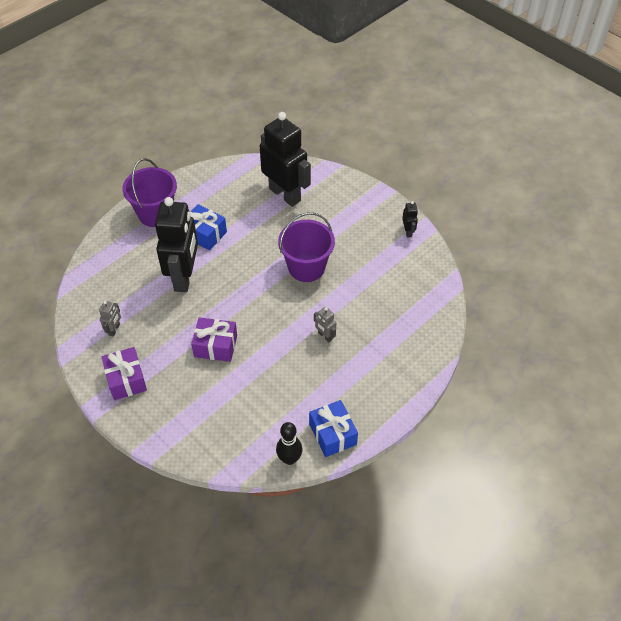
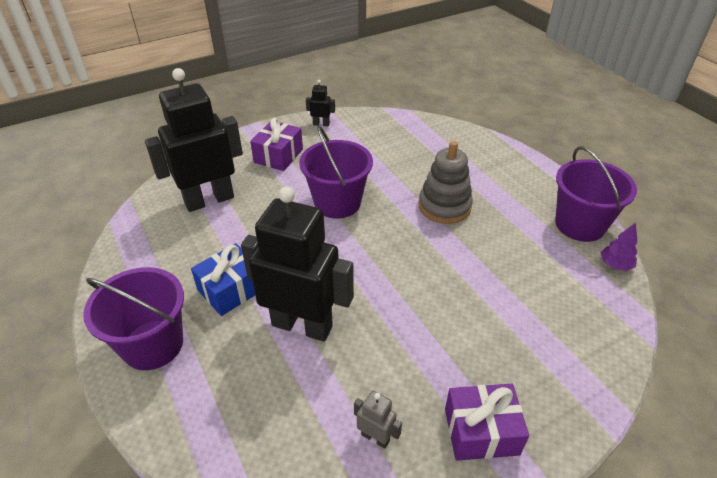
camera: 75 degrees left, 10 degrees down
purple gift [191,317,237,362] -> purple gift moved to [250,118,303,171]
black bowling pin [276,422,302,465] -> purple tree [601,223,637,271]
blue gift [309,400,358,457] -> purple bucket [555,146,637,242]
grey robot [314,307,336,342] -> grey stacking toy [419,141,473,224]

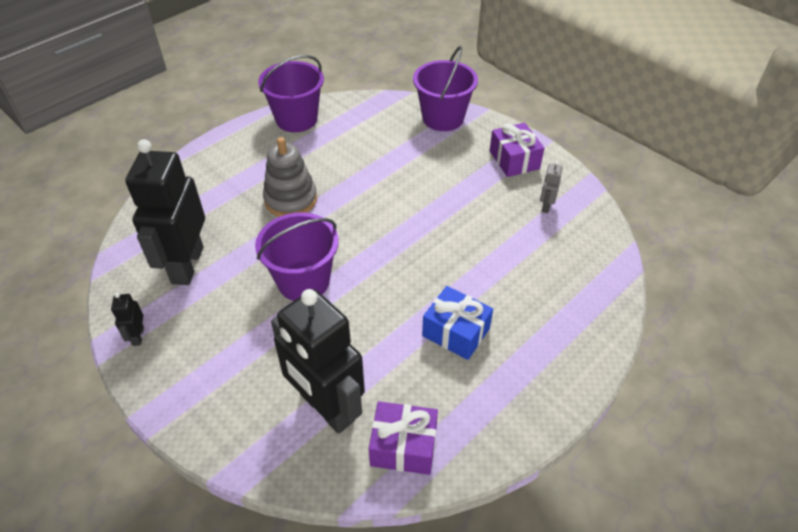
camera: 105 degrees left, 5 degrees up
purple bucket [83,267,184,370] -> purple bucket moved to [413,46,478,131]
black robot [241,186,354,342] -> black robot moved to [125,139,205,285]
purple gift [250,118,303,171] -> purple gift moved to [369,401,438,475]
purple tree [601,223,637,271] -> none

